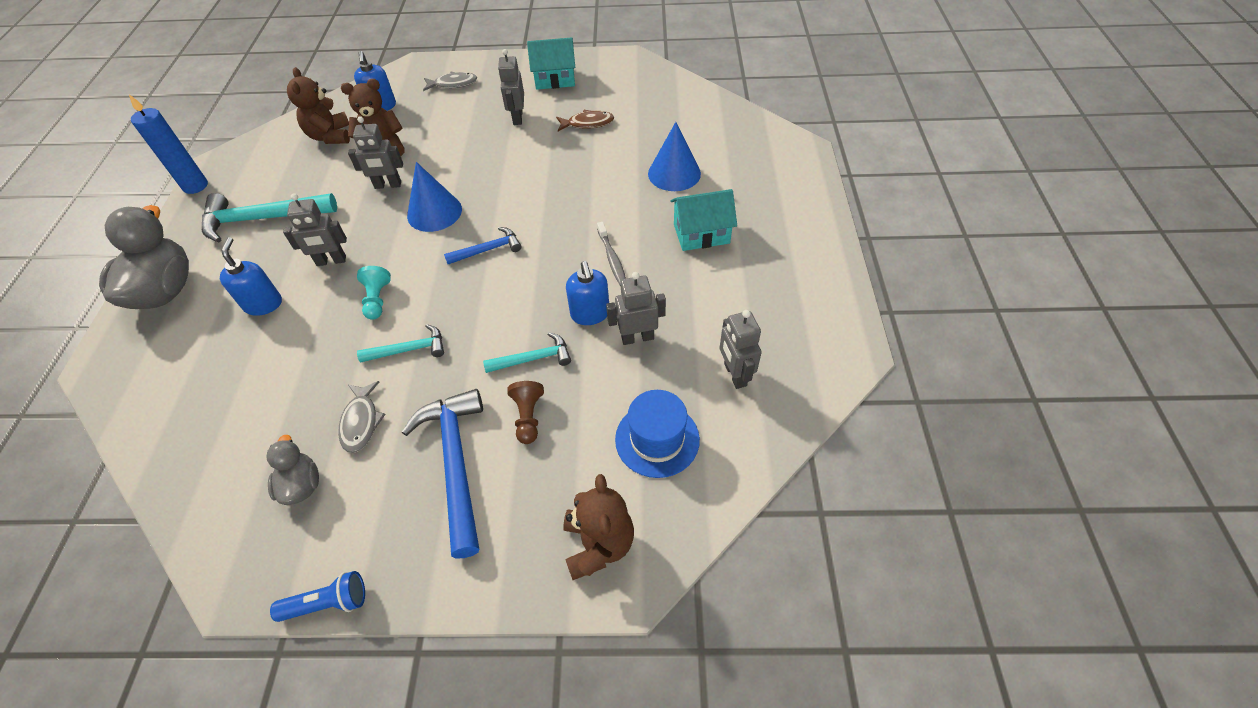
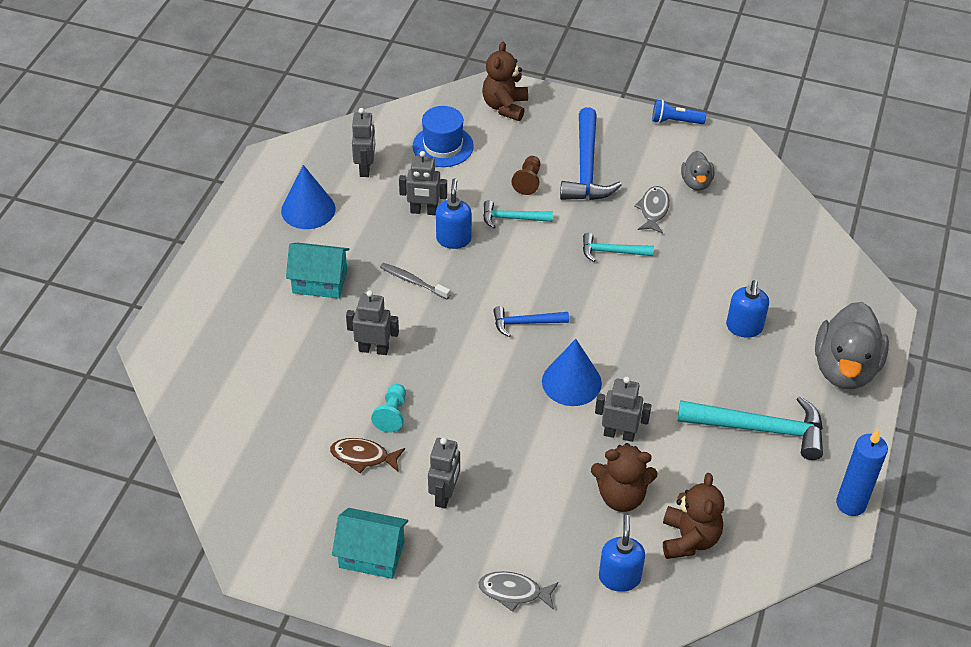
camera: 165 degrees left, 5 degrees down
grey robot [283,193,347,266] -> grey robot moved to [346,290,399,355]
turquoise pawn [357,266,391,320] -> turquoise pawn moved to [371,384,406,433]
grey toothbrush [597,222,626,286] -> grey toothbrush turned 60 degrees counterclockwise [380,263,450,299]
blue cone [648,122,701,191] -> blue cone moved to [281,165,336,229]

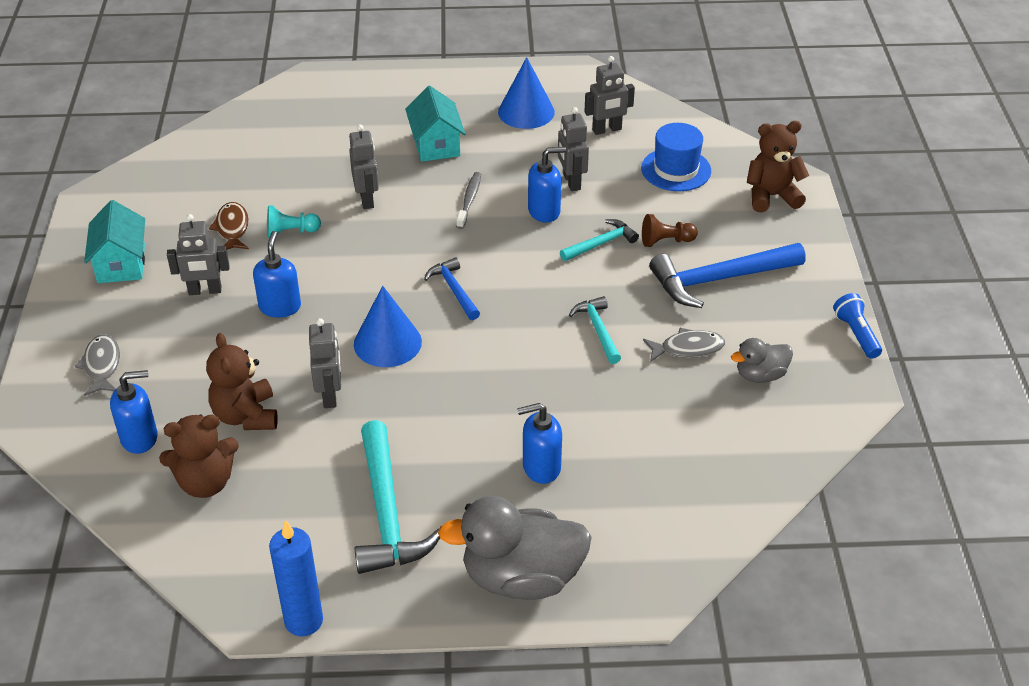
camera: 70 degrees right, 5 degrees down
turquoise hammer [483,200,553,228] -> turquoise hammer turned 75 degrees clockwise [560,219,639,261]
none -> blue soap dispenser [253,231,301,318]

